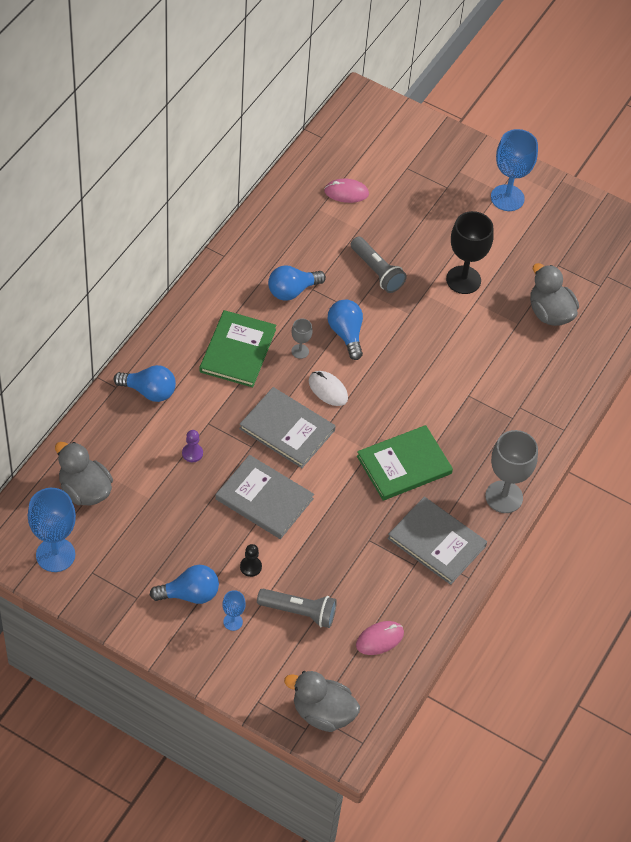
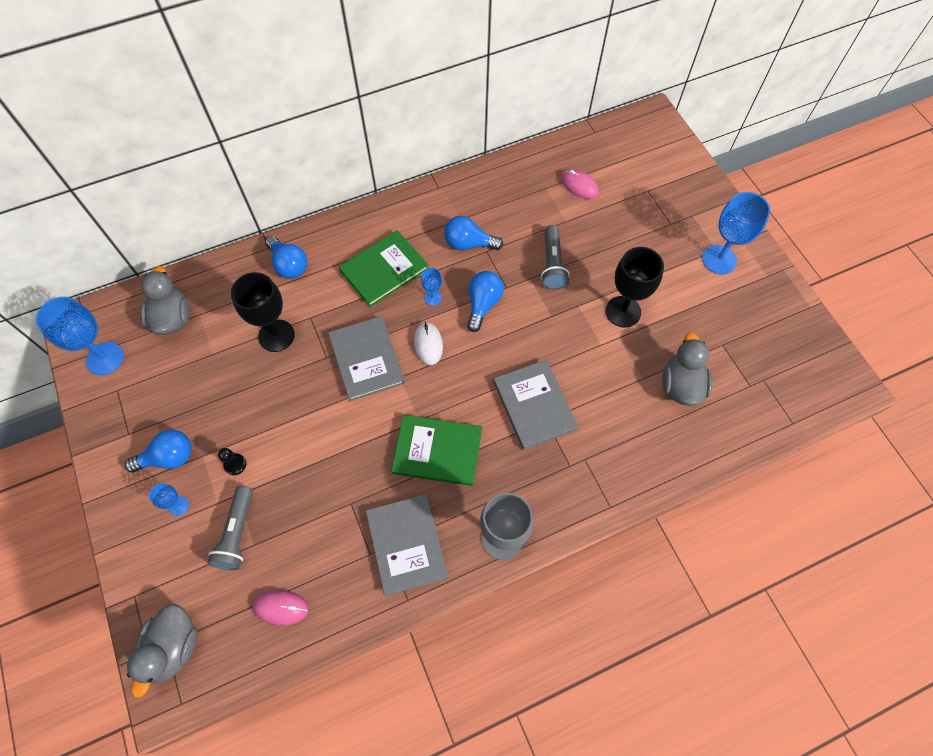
camera: 40 degrees right, 10 degrees up
blue light bulb [150,565,219,604] -> blue light bulb turned 45 degrees counterclockwise [125,430,192,472]
purple pawn [182,430,203,462] -> black goblet [231,272,295,352]
grey book [215,455,314,539] -> grey book moved to [493,360,579,450]
grey flashlight [257,589,337,628] -> grey flashlight turned 45 degrees clockwise [207,486,253,570]
grey duck [284,671,360,732] -> grey duck turned 135 degrees counterclockwise [127,604,198,698]
grey goblet [291,319,313,359] -> blue goblet [421,268,442,306]

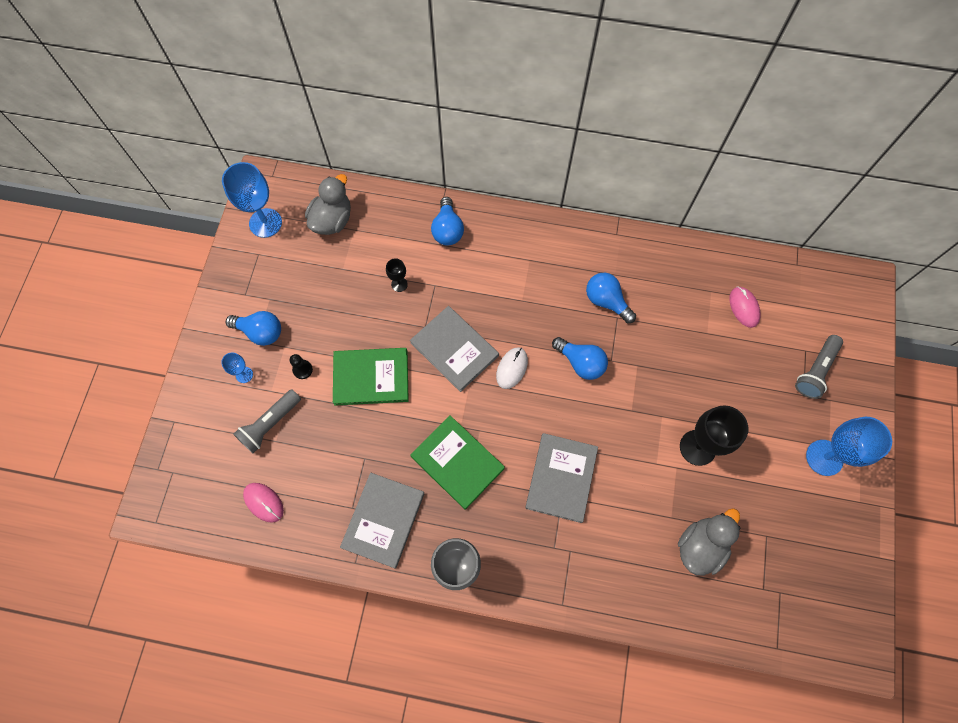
camera: 35 degrees right, 5 degrees up
grey duck [127,604,198,698] -> none
black goblet [231,272,295,352] -> black goblet [386,258,408,292], size x0.49
grey book [328,316,405,401] -> grey book turned 60 degrees counterclockwise [410,306,499,392]
green book [339,230,428,307] -> green book moved to [333,348,409,405]
blue goblet [421,268,442,306] -> none
blue light bulb [467,271,504,332] -> blue light bulb turned 75 degrees clockwise [552,337,608,380]
grey flashlight [541,225,570,290] -> grey flashlight moved to [795,335,843,399]

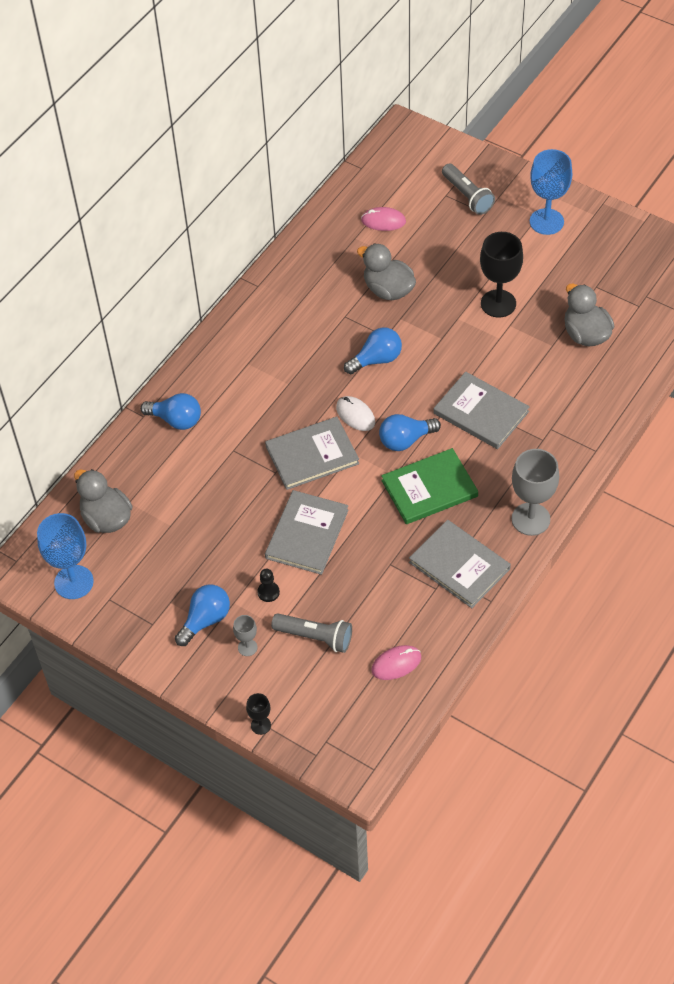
camera: 65 degrees left, 15 degrees down
blue goblet [221,352,253,383] -> grey goblet [233,615,258,656]
grey flashlight [233,389,301,453] -> grey flashlight turned 45 degrees counterclockwise [271,613,352,653]
green book [333,348,409,405] -> grey book [265,490,349,575]
black goblet [386,258,408,292] -> black goblet moved to [246,693,271,735]
blue light bulb [586,273,636,323] -> blue light bulb moved to [379,414,441,451]
none -> grey duck [357,243,416,300]

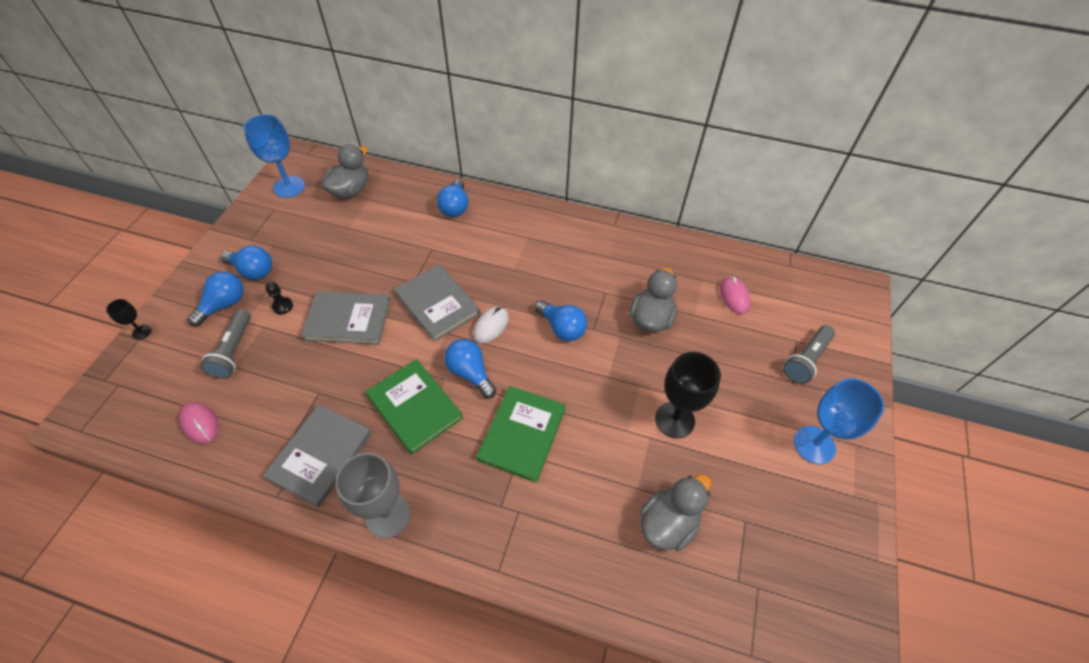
camera: 70 degrees right, 0 degrees up
grey goblet [233,615,258,656] -> blue light bulb [187,272,244,326]
grey book [434,372,530,449] -> green book [476,386,566,483]

